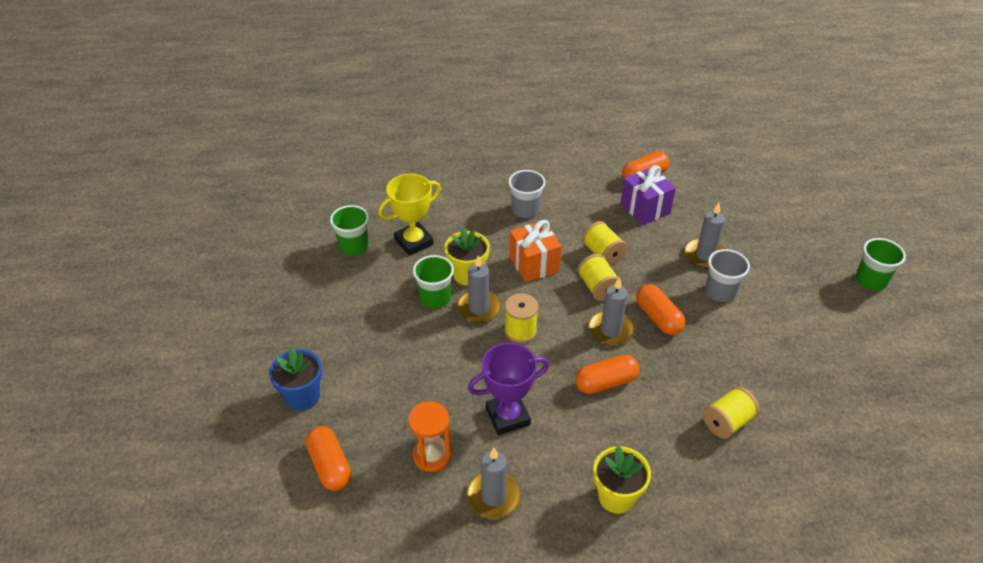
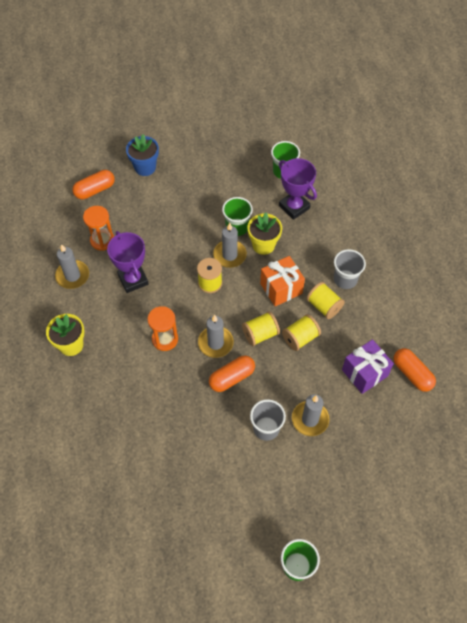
camera: 85 degrees right, 15 degrees up
yellow trophy [378,174,441,256] -> purple trophy [279,158,317,220]
orange capsule [575,355,639,394] -> orange hourglass [148,306,178,351]
yellow spool [703,386,760,439] -> yellow spool moved to [306,282,345,319]

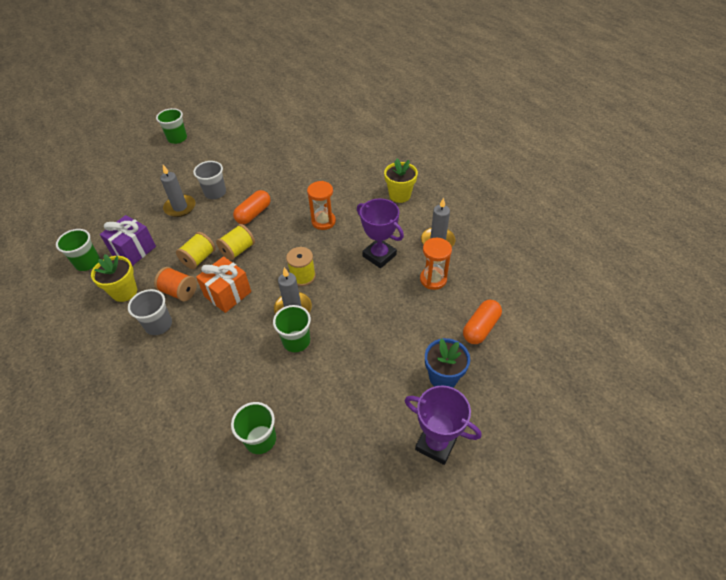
camera: 160 degrees right, 10 degrees down
grey candle [198,315,234,358] -> none
yellow flower pot [247,213,282,255] -> yellow flower pot moved to [91,254,137,302]
purple trophy [279,158,317,220] -> purple trophy moved to [405,386,481,465]
yellow spool [306,282,345,319] -> orange spool [154,267,197,301]
orange capsule [394,348,436,392] -> green cup [56,229,100,271]

